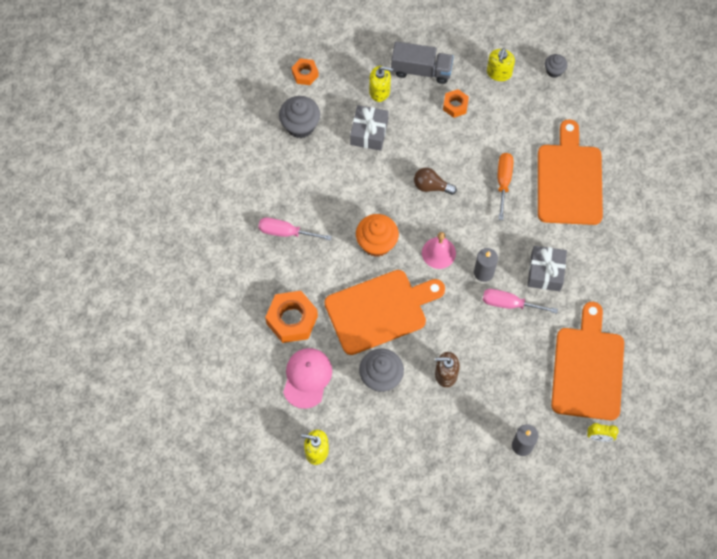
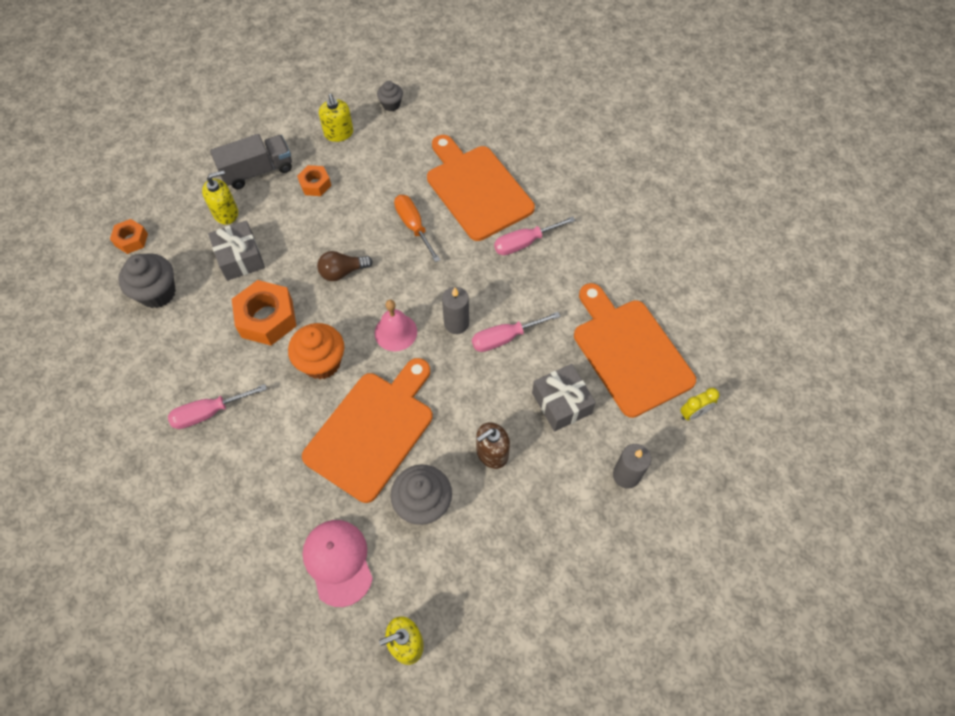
camera: 35 degrees left, 5 degrees down
orange nut [265,291,318,343] -> orange nut moved to [232,280,297,346]
grey gift [527,246,567,291] -> grey gift moved to [532,364,596,431]
none -> pink screwdriver [494,216,575,255]

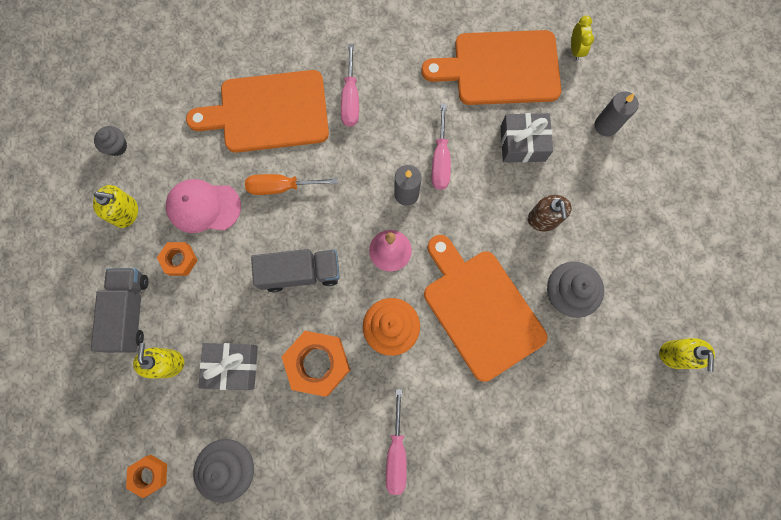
camera: 65 degrees left, 15 degrees up
pink cap [302,520,373,607] -> pink cap moved to [166,179,241,233]
brown light bulb [317,251,373,281] -> grey truck [251,249,340,292]

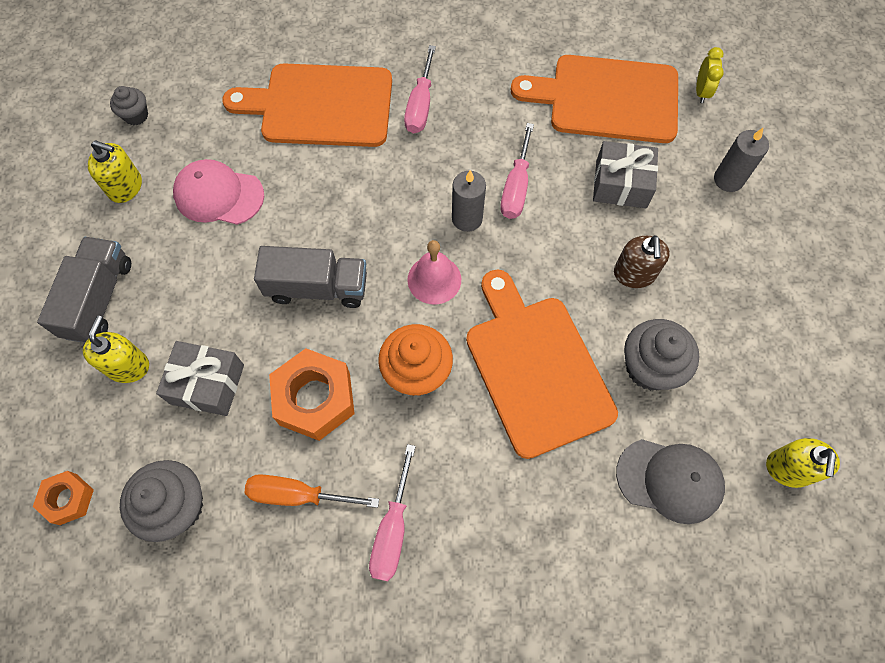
camera: 10 degrees right, 10 degrees down
orange nut [157,242,198,276] -> none
orange screwdriver [245,174,337,195] -> orange screwdriver moved to [245,474,379,508]
none -> grey cap [616,439,725,524]

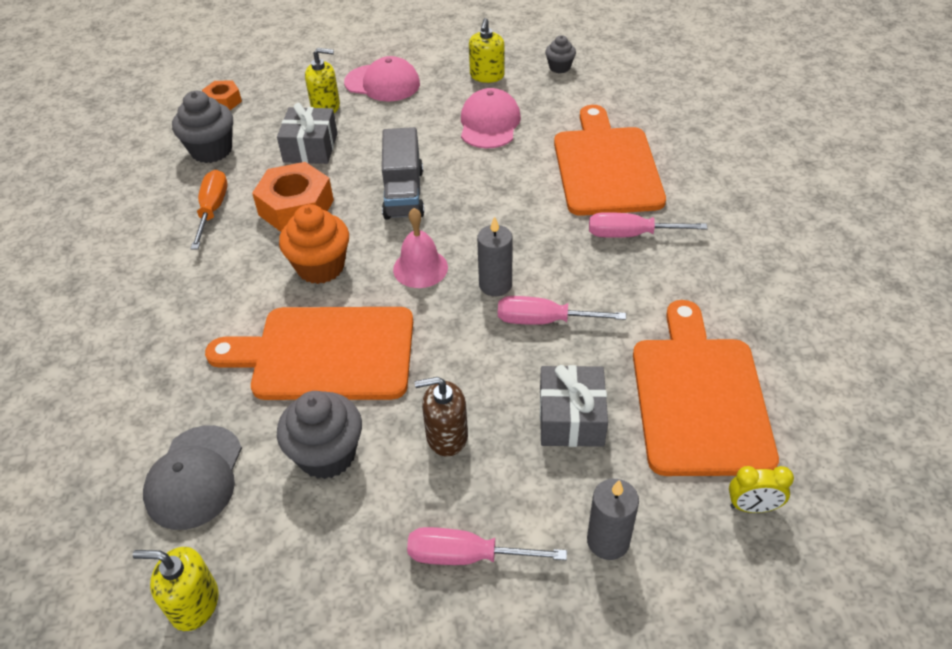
camera: 85 degrees right, 20 degrees down
grey truck [37,237,131,343] -> pink cap [344,56,420,101]
pink screwdriver [369,444,416,581] -> pink screwdriver moved to [407,527,567,565]
orange cutting board [466,269,618,459] -> orange cutting board turned 150 degrees counterclockwise [205,307,413,400]

